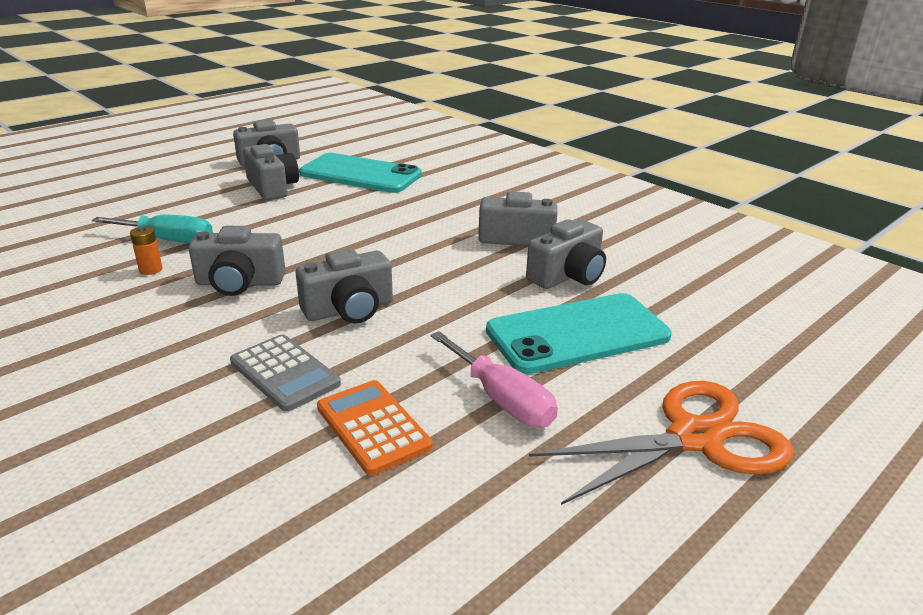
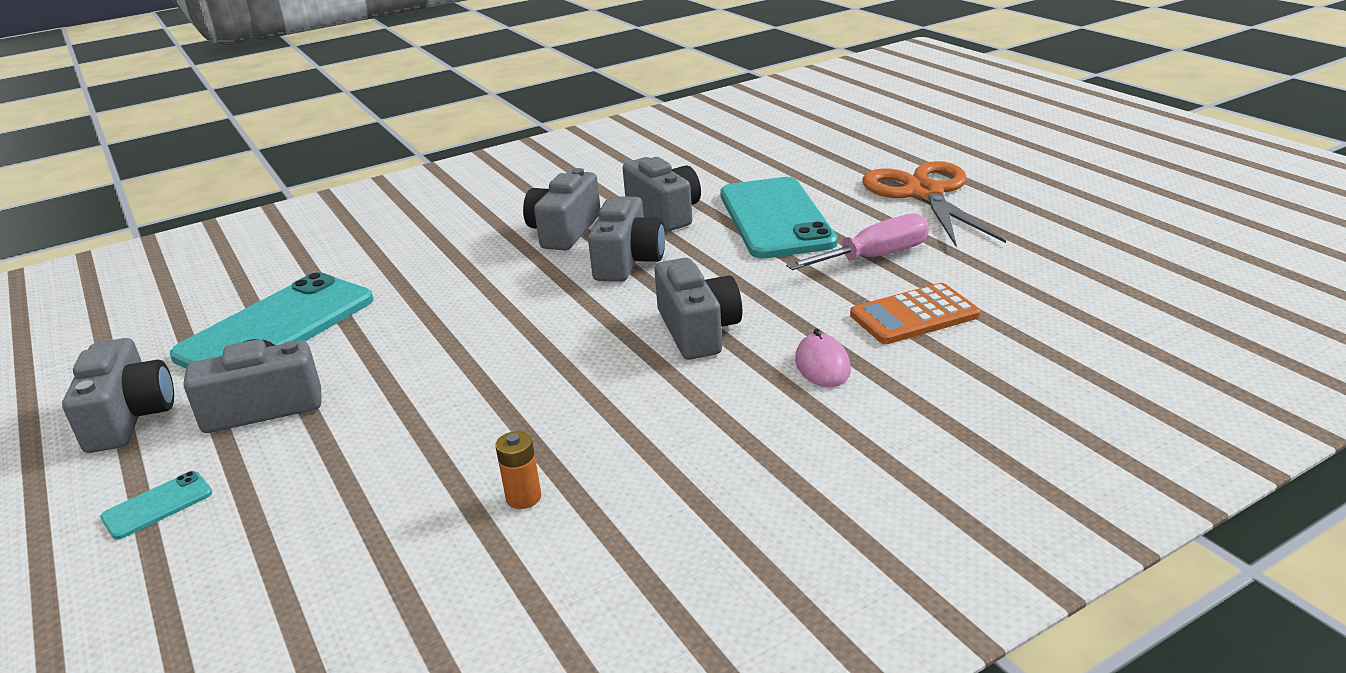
camera: 75 degrees left, 0 degrees up
turquoise screwdriver [92,215,213,243] -> none
grey camera [189,226,285,296] -> grey camera moved to [588,196,665,282]
grey calculator [230,334,341,412] -> pink mouse [795,328,851,387]
none -> turquoise phone [100,471,212,540]

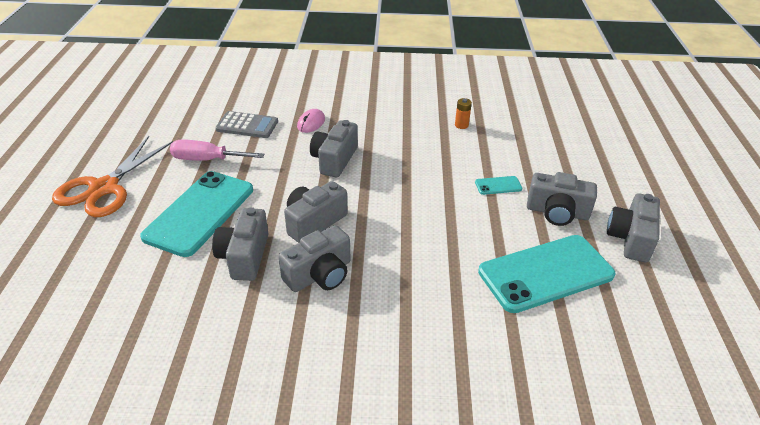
camera: 150 degrees left, 10 degrees up
turquoise phone [100,471,212,540] -> turquoise phone moved to [475,176,522,195]
orange calculator [850,283,981,344] -> grey calculator [215,111,278,138]

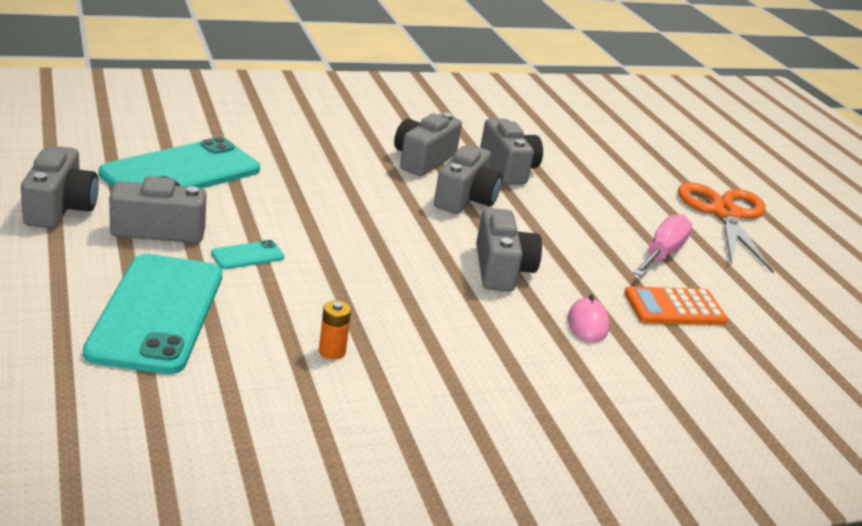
camera: 155 degrees right, 10 degrees down
turquoise phone [140,171,253,257] -> turquoise phone moved to [83,254,222,374]
pink screwdriver [170,139,265,161] -> pink screwdriver turned 45 degrees counterclockwise [633,214,693,277]
grey calculator [215,111,278,138] -> orange calculator [624,286,728,325]

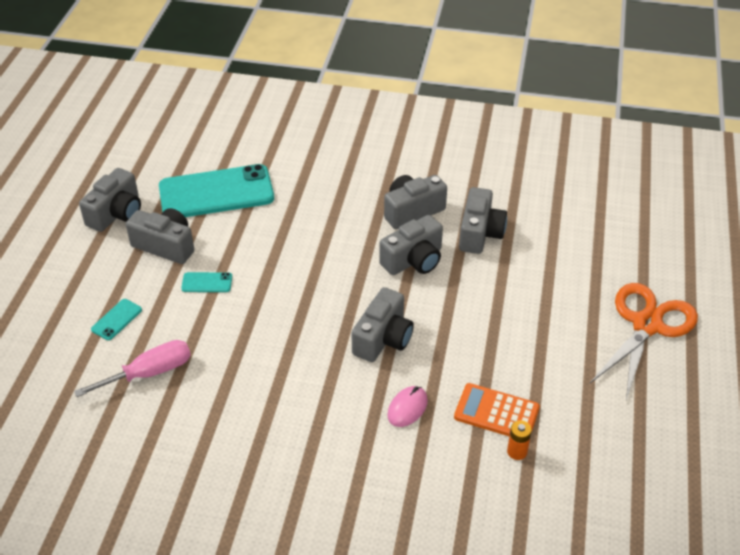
camera: 35 degrees right, 15 degrees up
turquoise phone [83,254,222,374] -> turquoise phone [91,299,142,340], size x0.41
orange battery [319,300,351,360] -> orange battery moved to [507,420,532,460]
pink screwdriver [633,214,693,277] -> pink screwdriver moved to [74,340,191,397]

